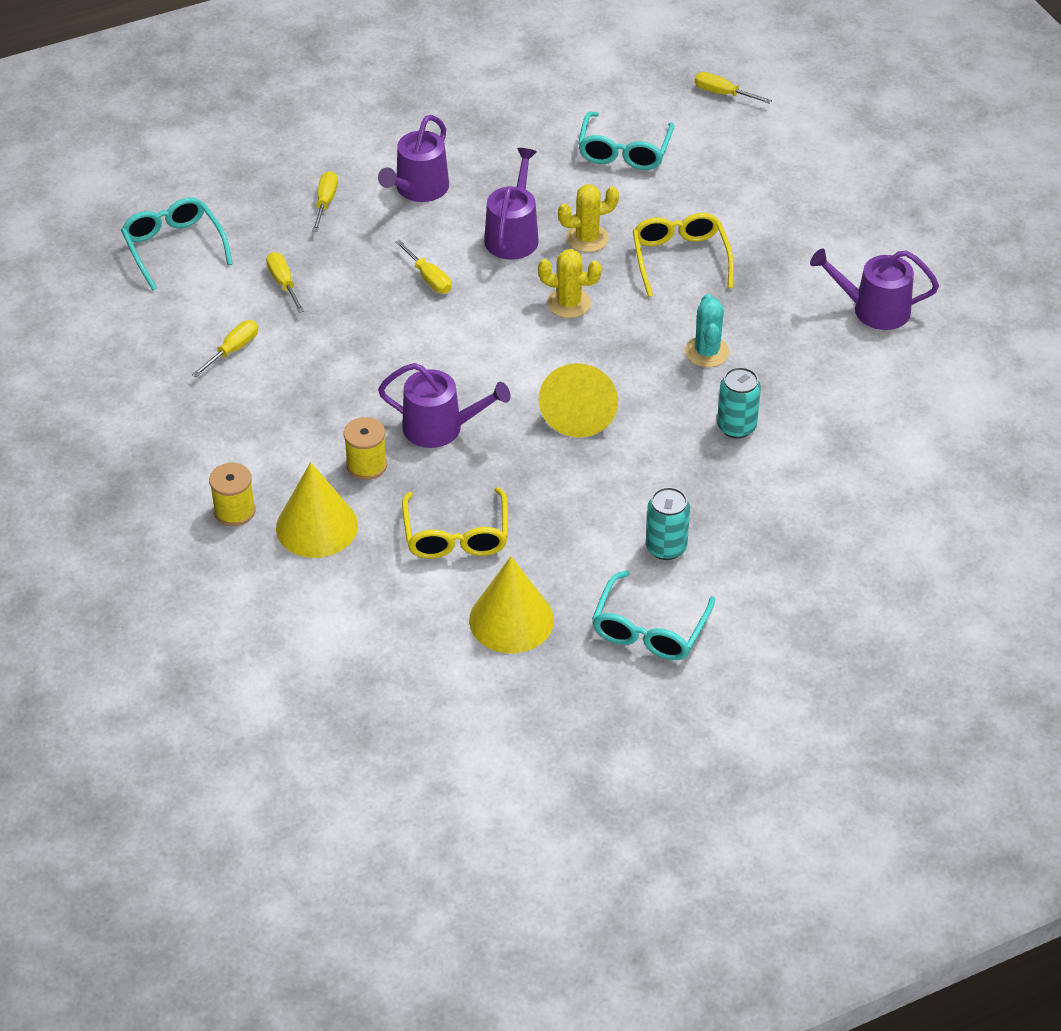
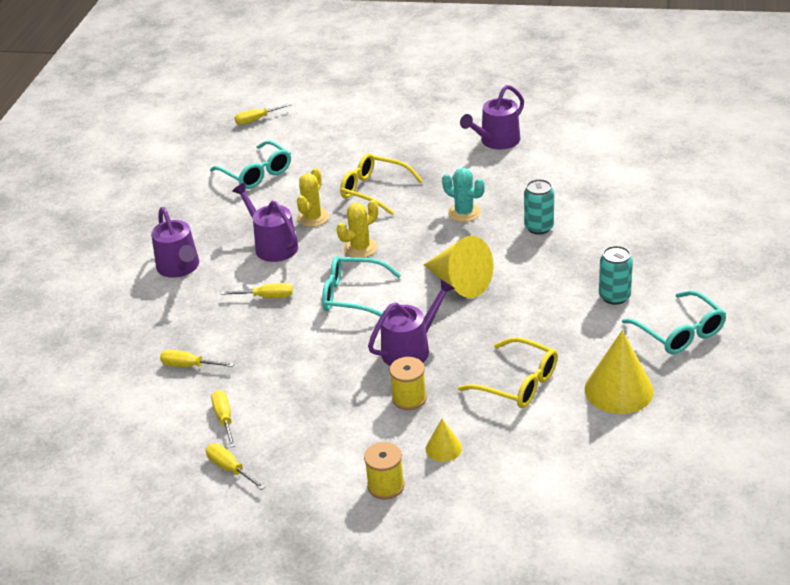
camera: 50 degrees left, 10 degrees down
turquoise glasses [121,197,233,291] -> turquoise glasses moved to [322,256,401,317]
yellow cone [276,462,358,558] -> yellow cone [426,419,462,462], size x0.52
yellow screwdriver [312,171,338,232] -> yellow screwdriver moved to [206,443,266,490]

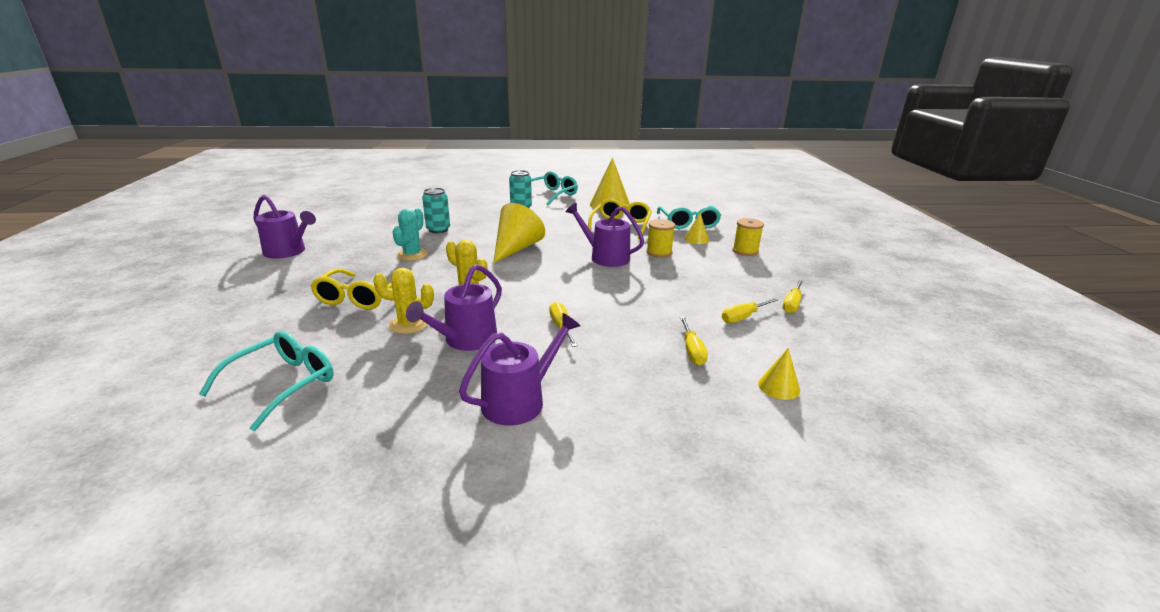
camera: 110 degrees left, 10 degrees down
yellow screwdriver [234,103,291,125] -> none
turquoise glasses [322,256,401,317] -> turquoise glasses moved to [657,206,721,229]
none -> yellow cone [758,348,800,400]

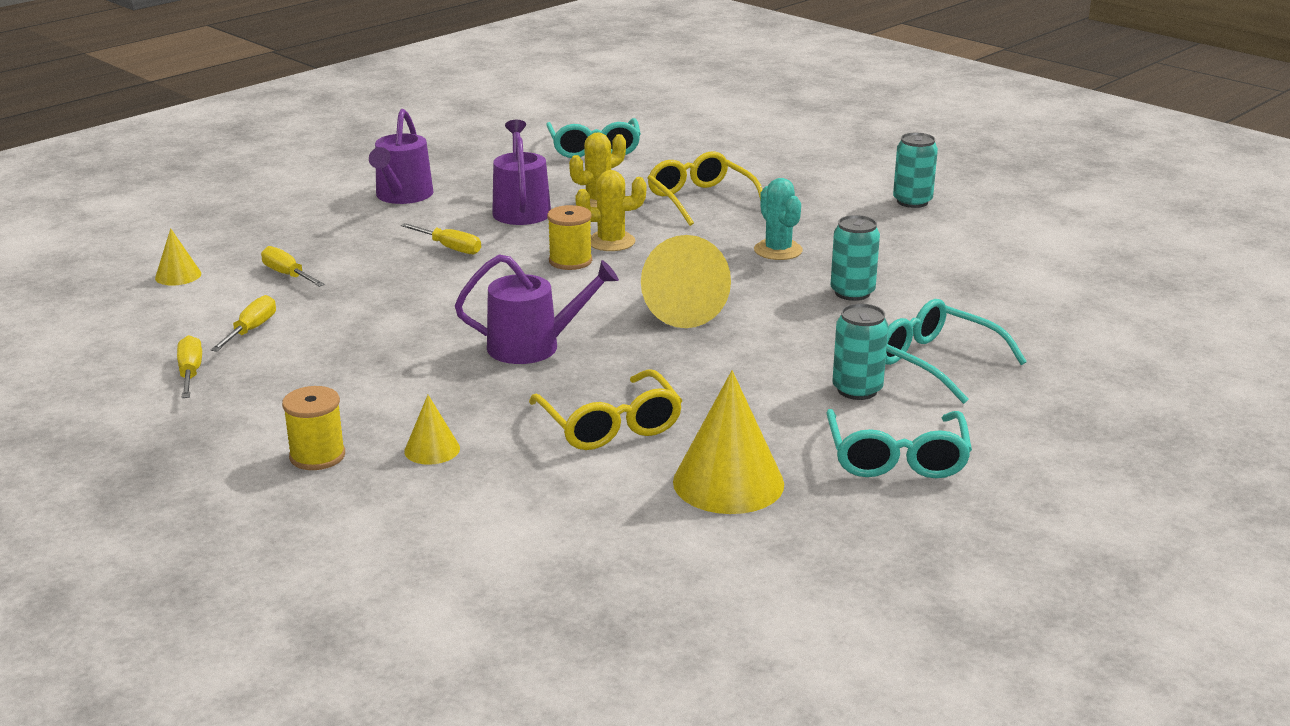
camera: 140 degrees right, 0 degrees up
purple watering can [254,195,316,259] -> turquoise can [893,132,938,208]
yellow spool [646,219,675,258] -> yellow spool moved to [547,205,592,270]
turquoise glasses [657,206,721,229] -> turquoise glasses moved to [885,299,1027,404]

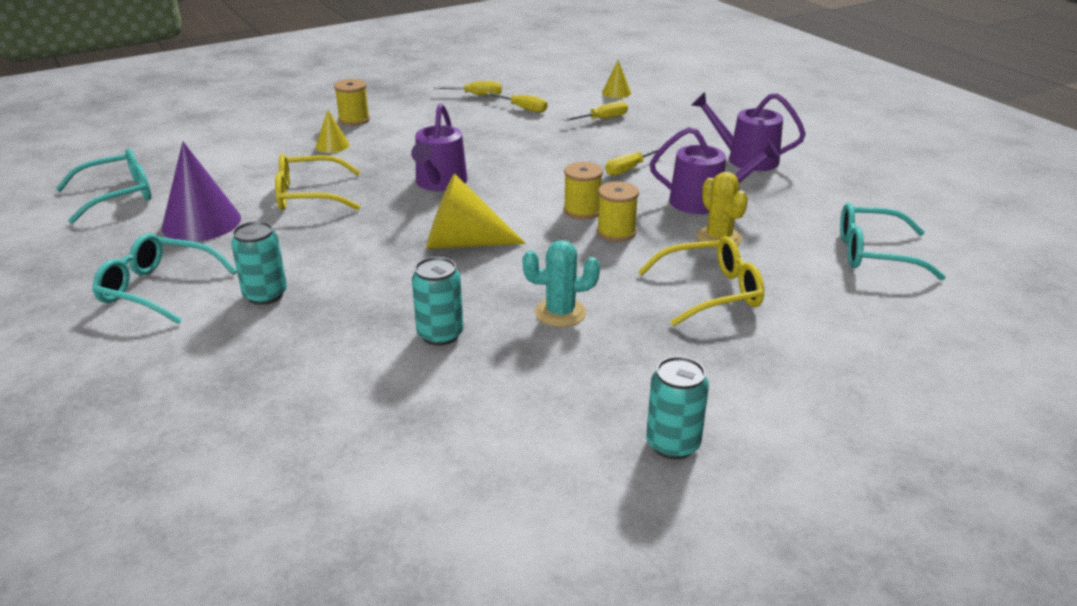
camera: 105 degrees right, 5 degrees up
yellow cactus [575,170,646,251] -> yellow spool [597,181,639,242]
yellow cone [673,370,784,514] -> purple cone [162,142,241,242]
turquoise glasses [885,299,1027,404] -> turquoise glasses moved to [56,149,151,224]

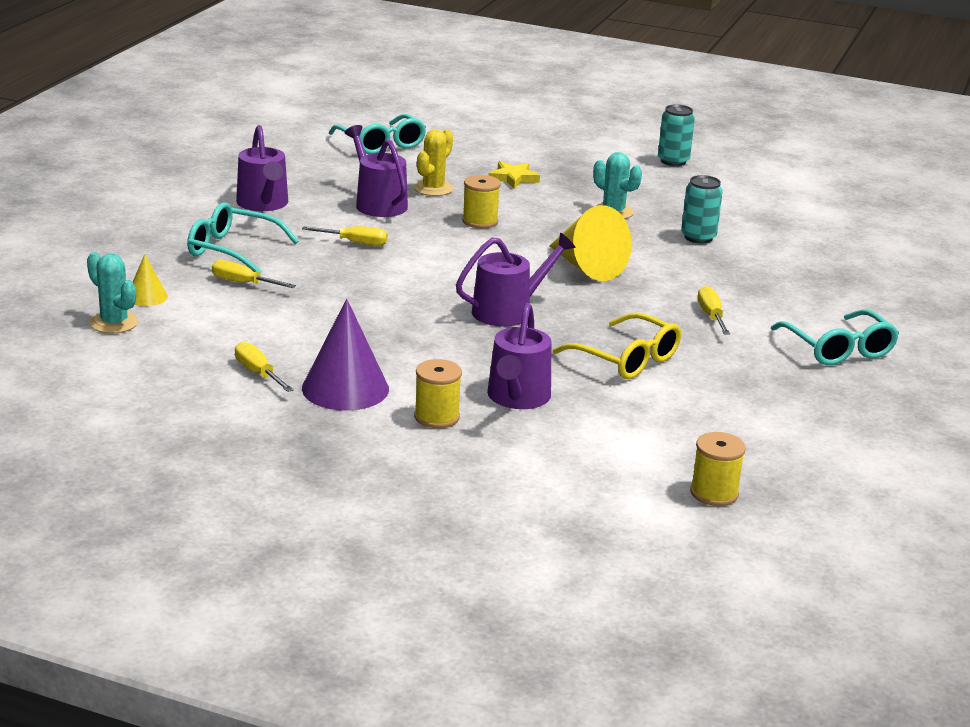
camera: 130 degrees left, 5 degrees down
turquoise glasses [56,149,151,224] -> turquoise glasses moved to [187,202,299,274]
purple cone [162,142,241,242] -> purple cone moved to [302,299,389,411]
turquoise can [231,221,287,305] -> none
yellow cone [316,110,350,153] -> purple watering can [487,303,551,409]
yellow screwdriver [486,92,548,113] -> yellow screwdriver moved to [697,286,730,335]
yellow spool [563,162,603,219] -> yellow spool moved to [690,432,746,506]
yellow glasses [638,236,764,326] -> yellow star [489,161,540,189]
none -> turquoise cactus [87,252,138,333]

